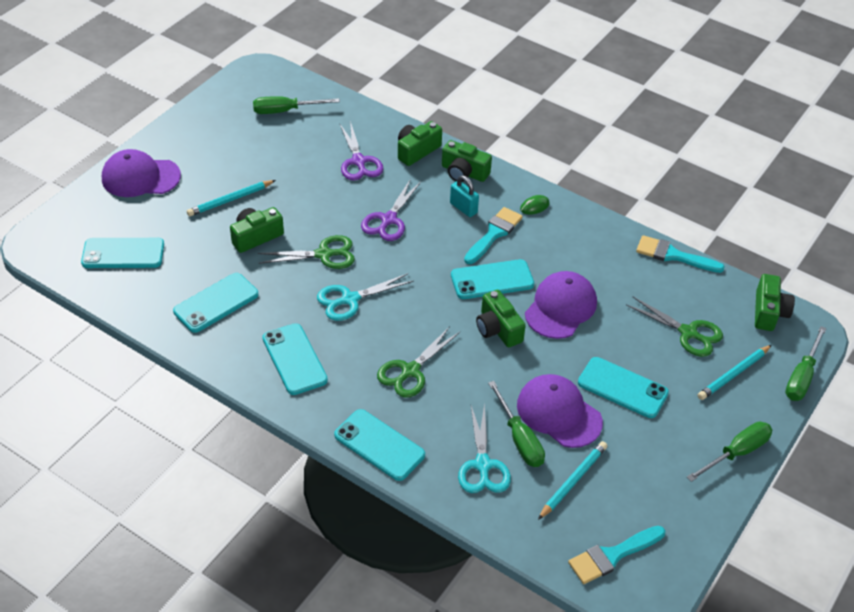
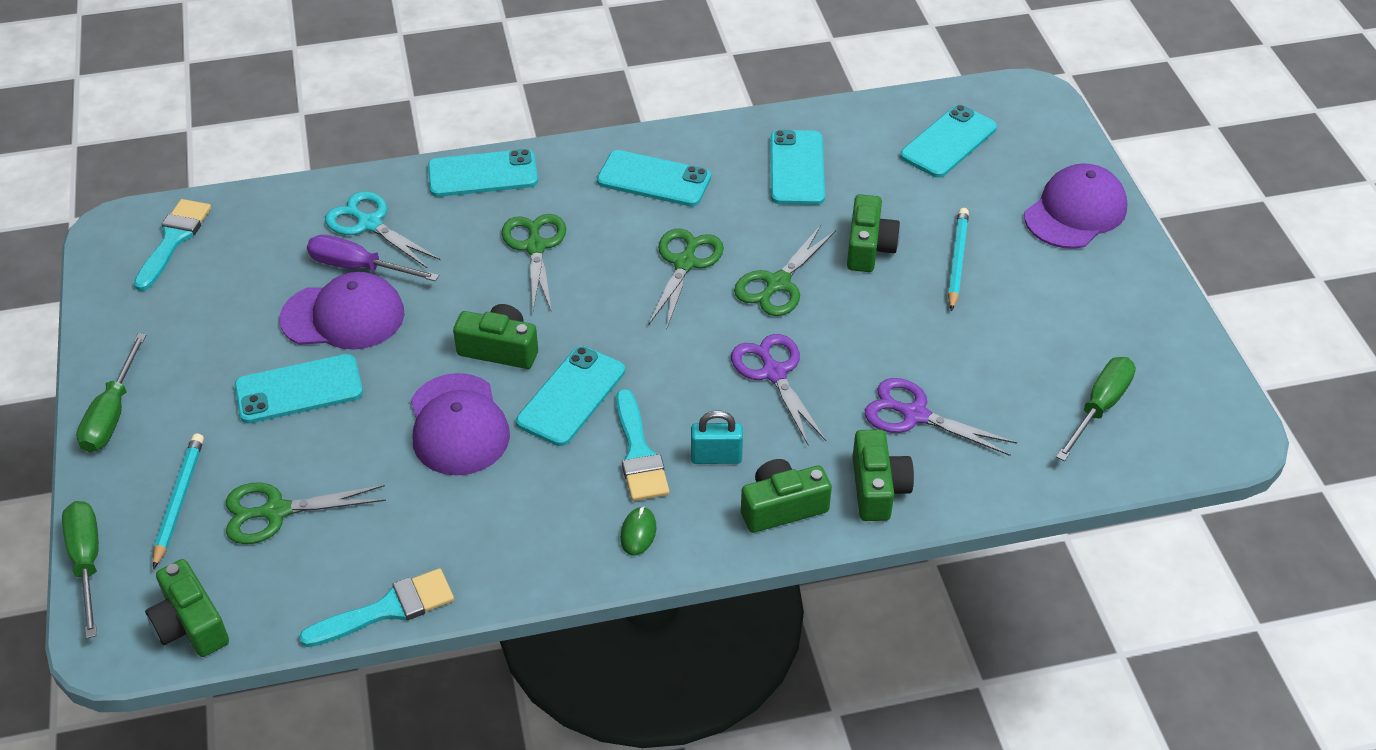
camera: 135 degrees right, 0 degrees up
turquoise scissors [317,273,414,321] -> green scissors [649,229,724,330]
green screwdriver [488,381,545,467] -> purple screwdriver [307,235,439,281]
turquoise pencil [538,441,607,520] -> none

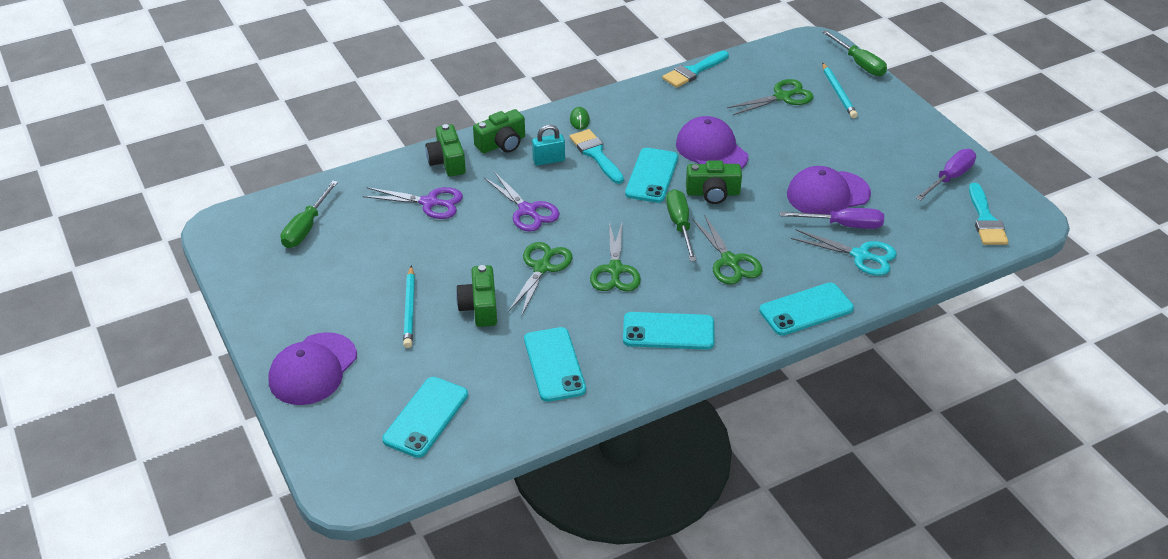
camera: 165 degrees right, 5 degrees down
green screwdriver [76,333,146,453] -> green screwdriver moved to [666,189,697,261]
green camera [145,559,229,657] -> none
turquoise phone [235,354,363,423] -> none
none -> purple screwdriver [916,149,976,201]

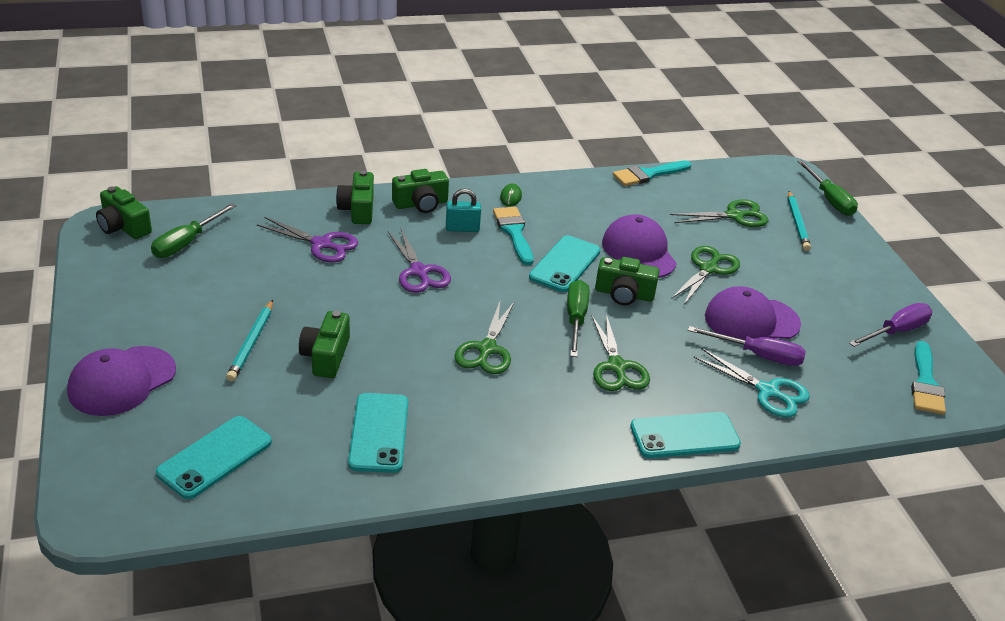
camera: 10 degrees right, 5 degrees down
green scissors [508,242,572,317] -> green scissors moved to [671,246,740,305]
turquoise phone [623,312,715,350] -> none
none -> green camera [96,186,152,239]

